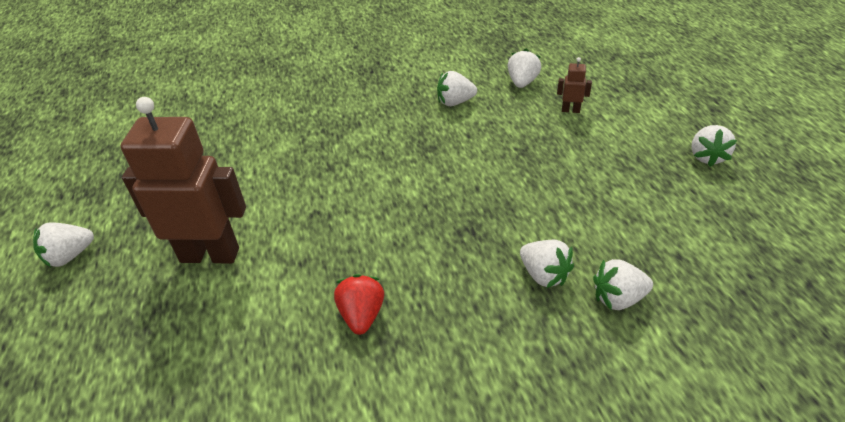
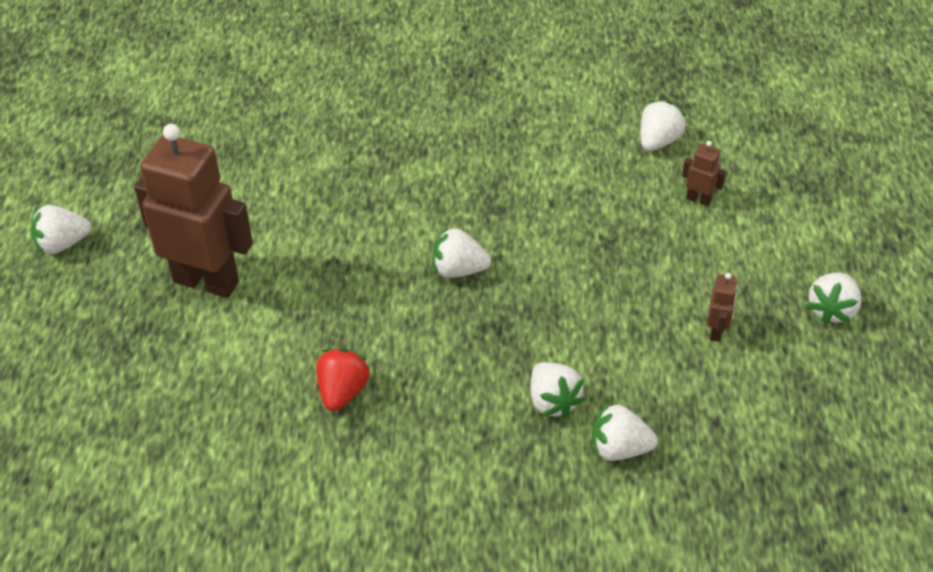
camera: 15 degrees right, 5 degrees up
white strawberry [437,71,477,106] -> white strawberry moved to [433,227,491,278]
none -> brown robot [707,273,738,342]

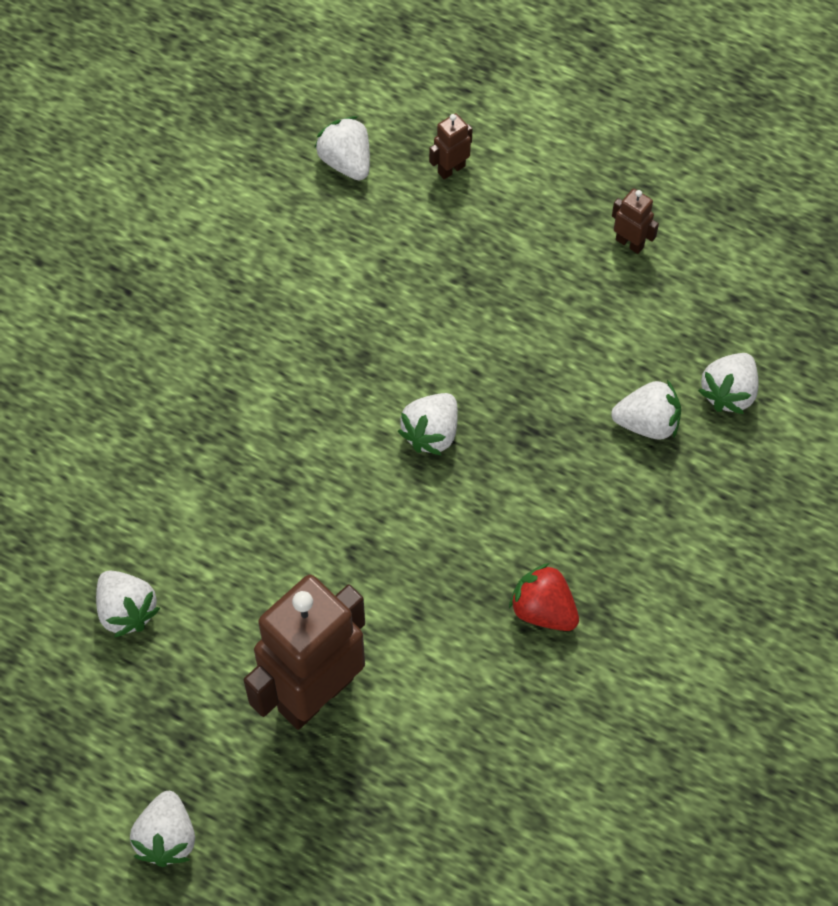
camera: 65 degrees left, 15 degrees up
white strawberry [807,273,862,324] -> white strawberry moved to [96,571,160,638]

